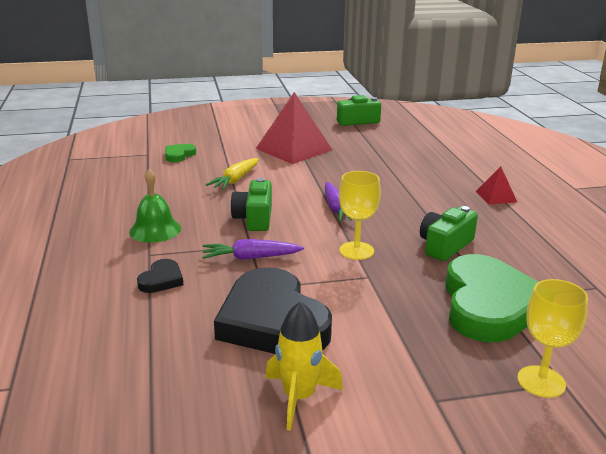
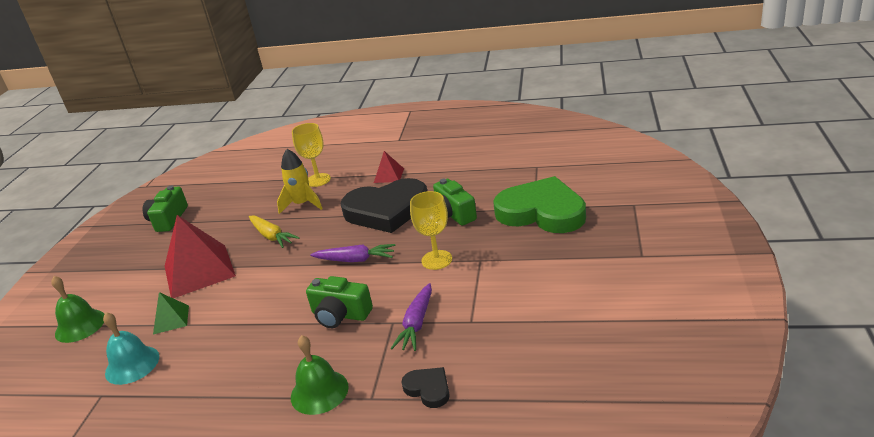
camera: 65 degrees left, 5 degrees up
green heart [165,144,196,162] -> turquoise bell [103,312,159,385]
yellow carrot [206,158,259,190] -> yellow carrot moved to [249,216,300,248]
black heart [214,267,332,354] -> black heart moved to [341,178,427,233]
yellow rocket [265,301,343,431] -> yellow rocket moved to [277,149,323,214]
yellow goblet [517,279,588,398] -> yellow goblet moved to [292,123,331,187]
none -> green bell [51,276,105,343]
none -> green pyramid [153,292,189,334]

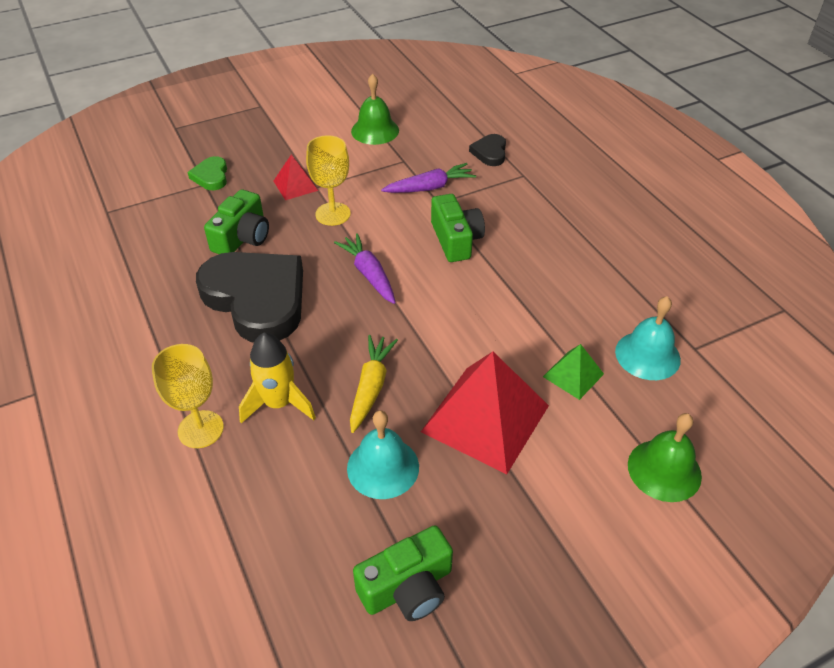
camera: 130 degrees left, 15 degrees up
green bell [291,335,349,415] -> green bell moved to [351,74,399,145]
red pyramid [374,151,404,183] -> red pyramid moved to [274,154,318,200]
green heart [493,176,586,233] -> green heart [188,156,227,190], size x0.43
none -> turquoise bell [347,410,419,499]

